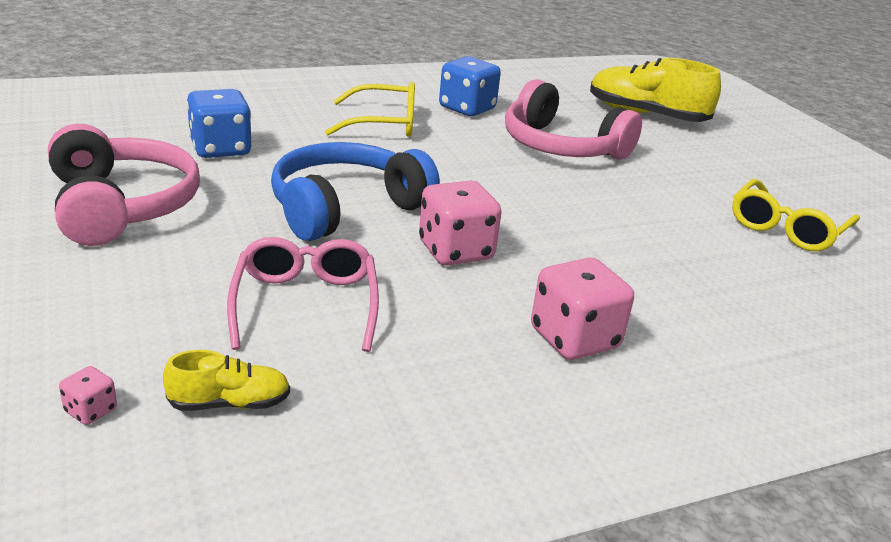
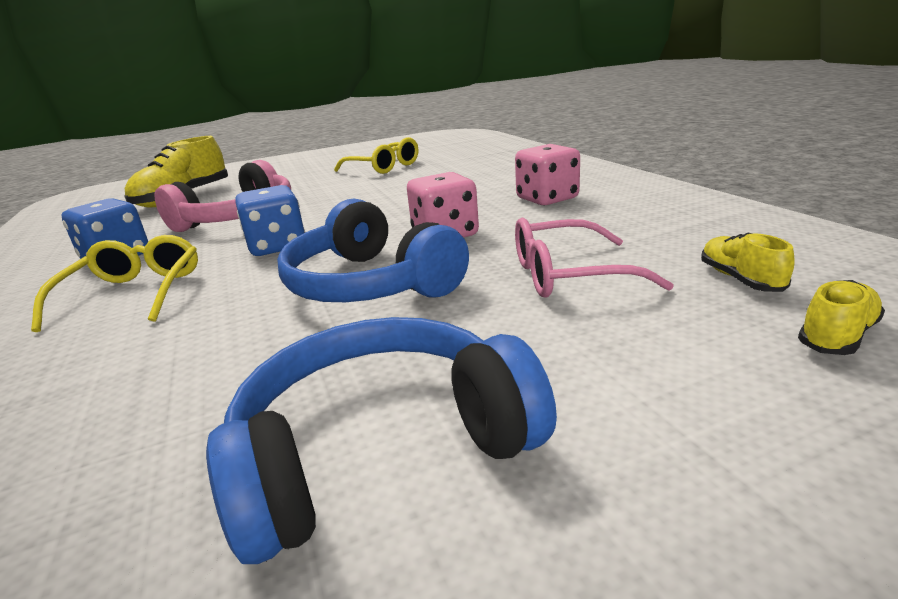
camera: 85 degrees left, 5 degrees down
pink headphones [48,124,200,246] -> blue headphones [206,317,557,564]
pink dice [59,366,117,425] -> yellow shoe [798,280,885,355]
blue dice [187,89,251,158] -> blue dice moved to [235,185,305,256]

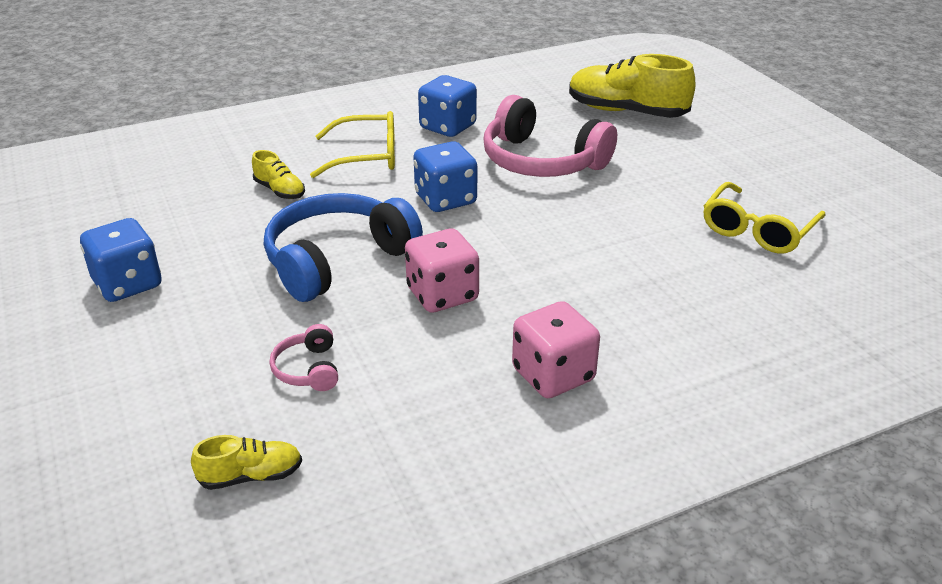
camera: 85 degrees right, 10 degrees up
blue headphones [206,317,557,564] -> blue dice [80,218,162,302]
pink glasses [515,218,674,298] -> pink headphones [269,324,338,391]
yellow shoe [798,280,885,355] -> yellow shoe moved to [252,150,305,199]

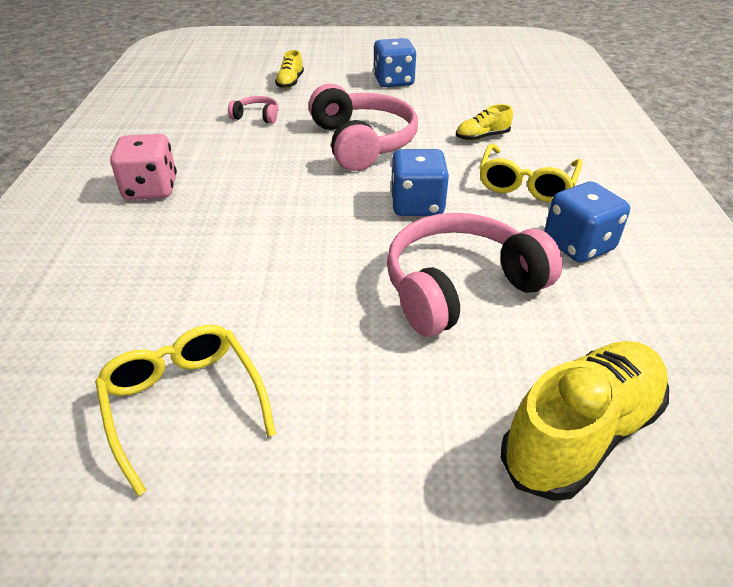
camera: 115 degrees right, 5 degrees up
yellow shoe [191,435,302,490] -> yellow shoe moved to [275,50,304,89]
blue headphones [264,193,423,302] -> pink headphones [309,84,418,171]
pink dice [405,228,479,312] -> none

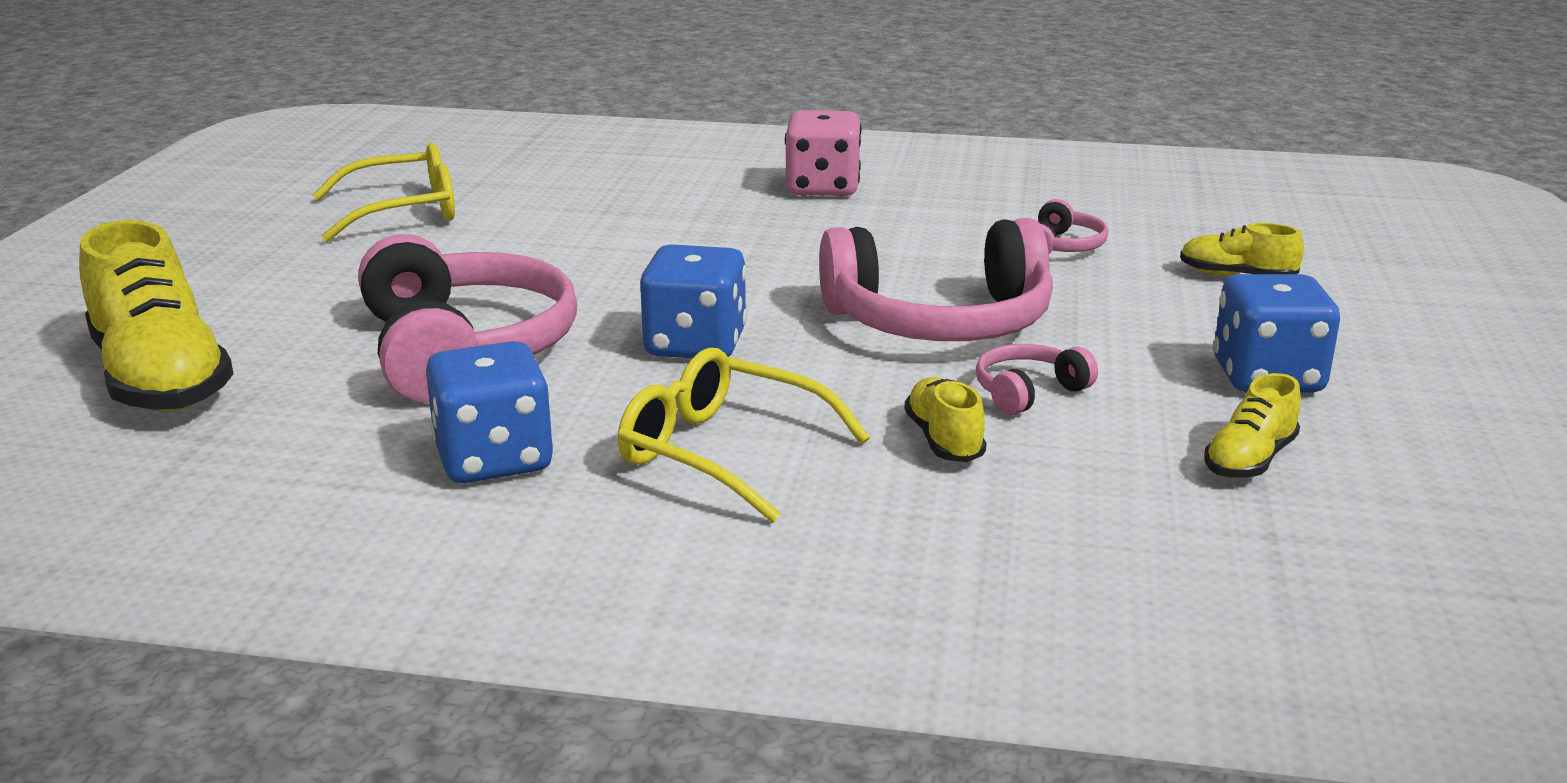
camera: 100 degrees right, 15 degrees down
none -> pink headphones [976,344,1098,415]
none -> yellow shoe [1204,373,1301,478]

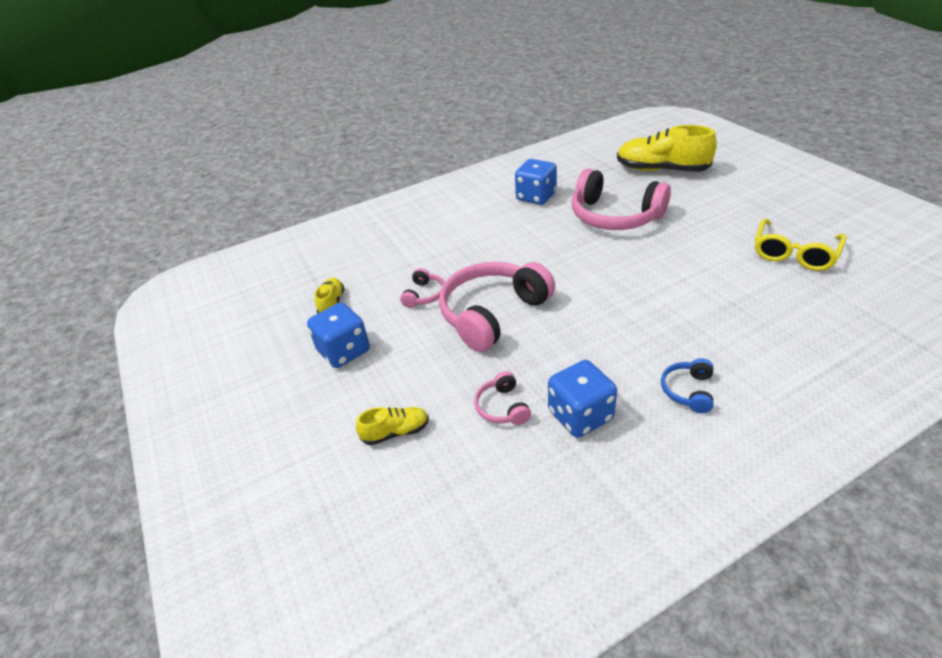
camera: 145 degrees right, 15 degrees up
yellow glasses [618,348,870,523] -> none
blue dice [640,244,747,358] -> blue dice moved to [548,360,617,438]
pink dice [785,110,862,196] -> blue headphones [661,358,714,413]
yellow shoe [904,377,987,462] -> none

